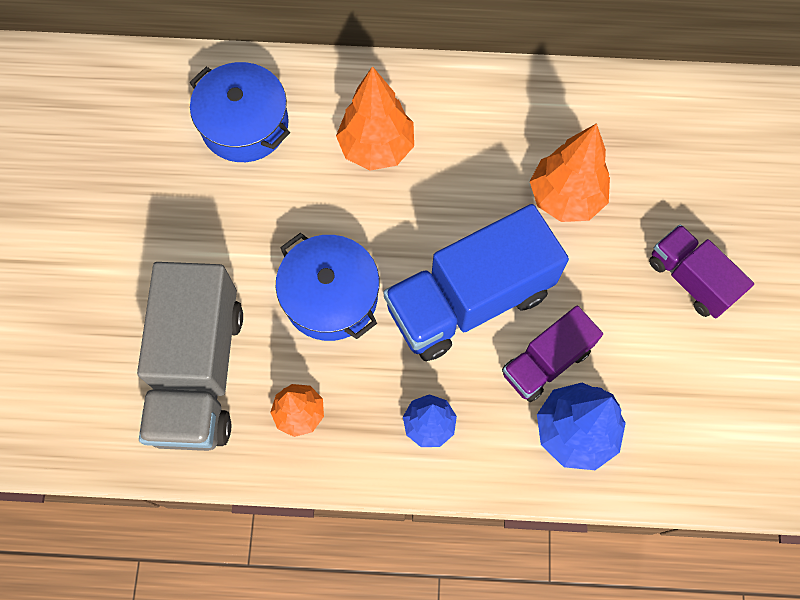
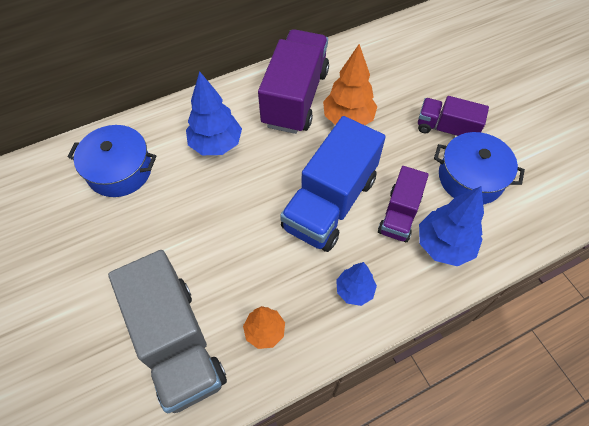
camera: 30 degrees left, 10 degrees down
blue pot [275,233,379,341] -> blue pot moved to [434,132,525,205]
orange tree [336,66,414,171] -> blue tree [186,71,242,155]
none -> purple truck [258,29,329,134]

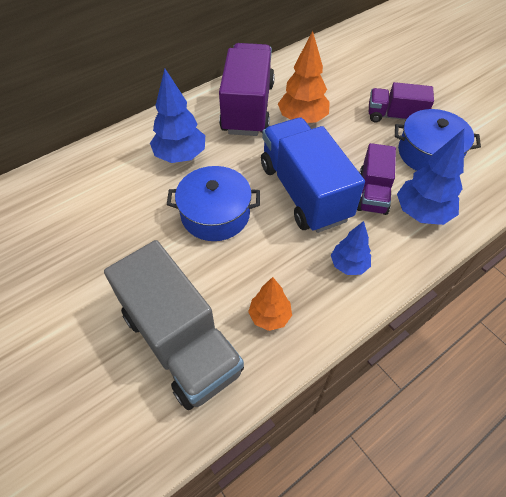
camera: 10 degrees left, 5 degrees down
blue pot [68,125,156,197] -> blue pot moved to [167,166,260,241]
blue truck [280,116,385,252] -> blue truck turned 135 degrees clockwise [261,118,365,233]

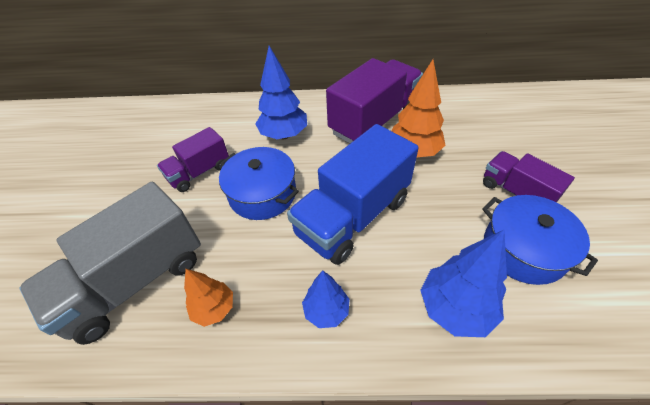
camera: 40 degrees right, 5 degrees down
grey truck [104,240,244,410] -> grey truck turned 45 degrees clockwise [20,182,201,345]
blue truck [261,118,365,233] -> blue truck turned 150 degrees counterclockwise [287,124,419,265]
purple truck [357,143,396,215] -> purple truck moved to [157,127,229,192]

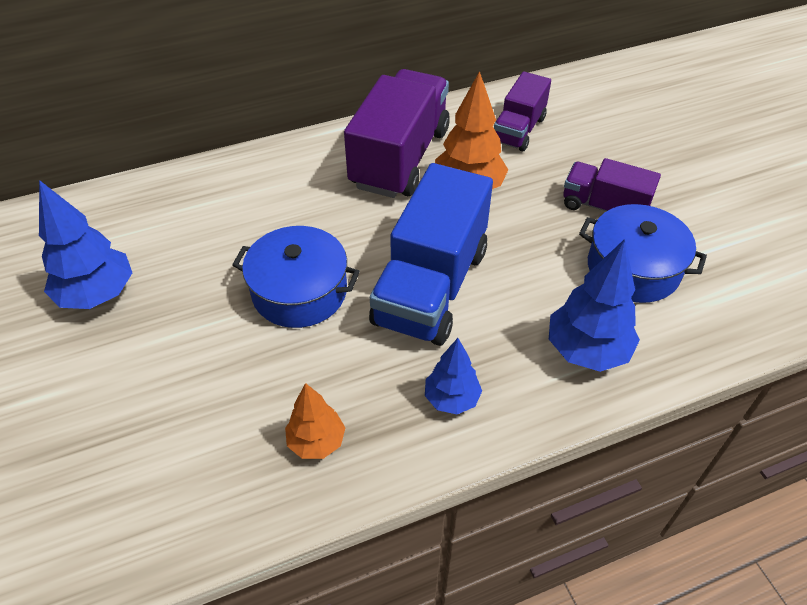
camera: 25 degrees left, 0 degrees up
grey truck [20,182,201,345] -> none
purple truck [157,127,229,192] -> purple truck moved to [494,72,551,151]
blue tree [255,46,307,139] -> blue tree moved to [39,180,132,309]

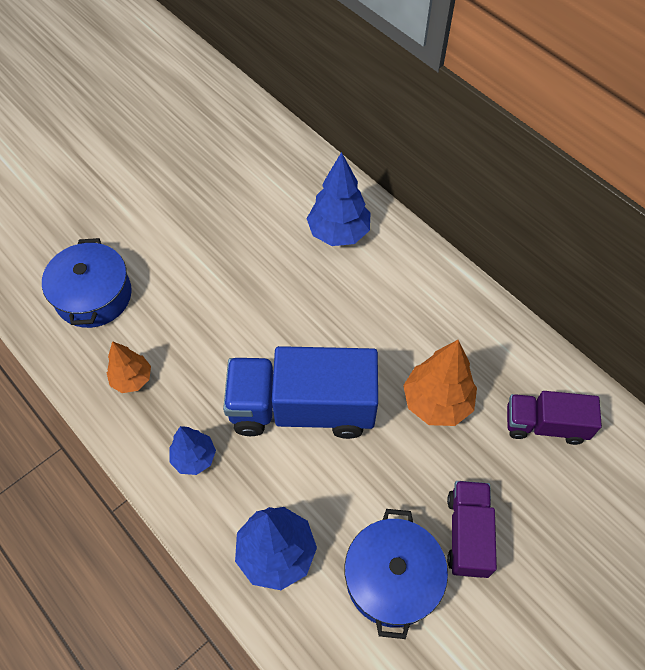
camera: 70 degrees right, 10 degrees up
blue tree [39,180,132,309] -> blue tree moved to [307,152,370,246]
blue pot [232,226,360,328] -> blue pot moved to [42,238,132,328]
purple truck [344,69,450,198] -> none

